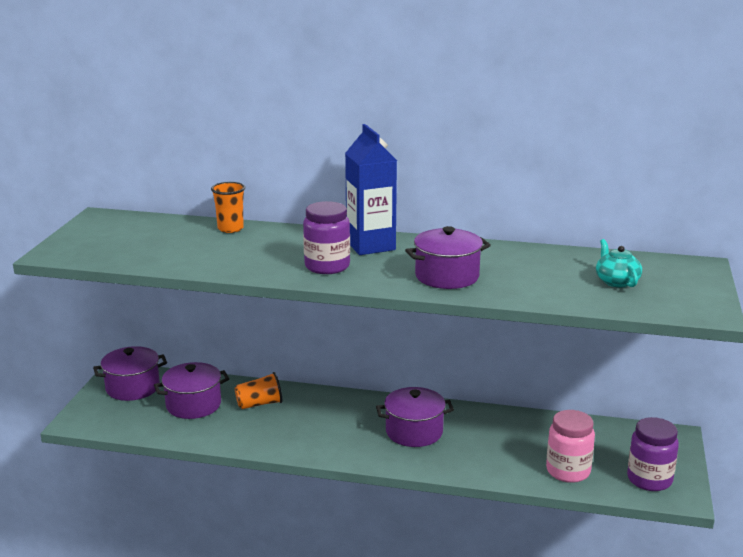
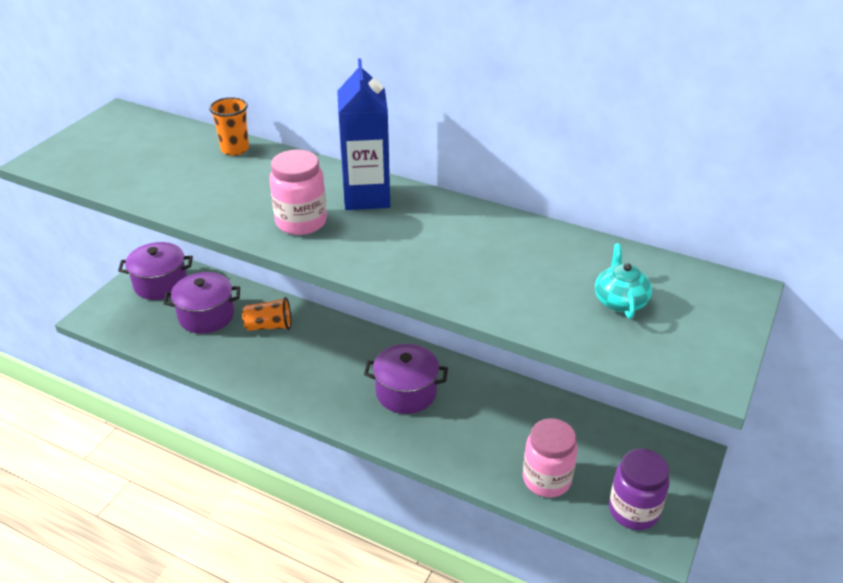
camera: 15 degrees right, 15 degrees up
purple jar [303,201,350,274] -> pink jar [270,150,327,235]
purple pot [405,226,491,289] -> none

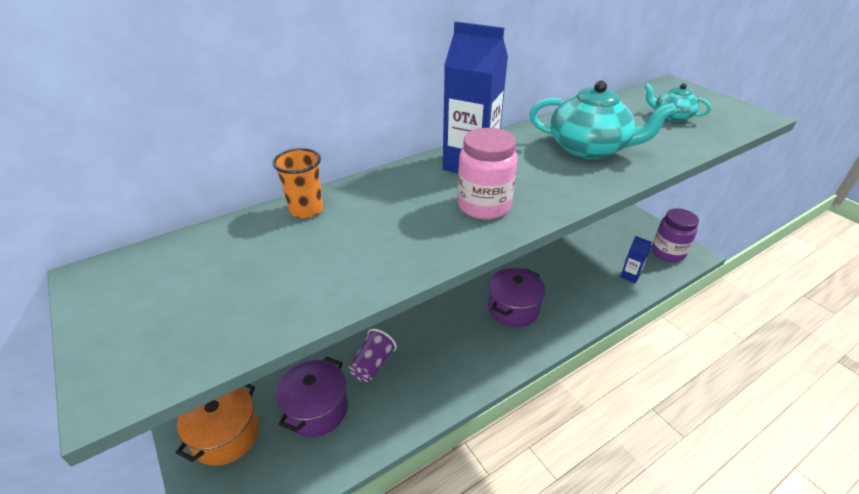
camera: 60 degrees left, 0 degrees up
purple pot [118,242,193,300] -> orange pot [176,384,259,466]
orange cup [242,297,291,331] -> purple cup [349,329,397,382]
pink jar [523,418,578,498] -> blue carton [620,236,652,283]
none -> turquoise teapot [529,81,676,159]

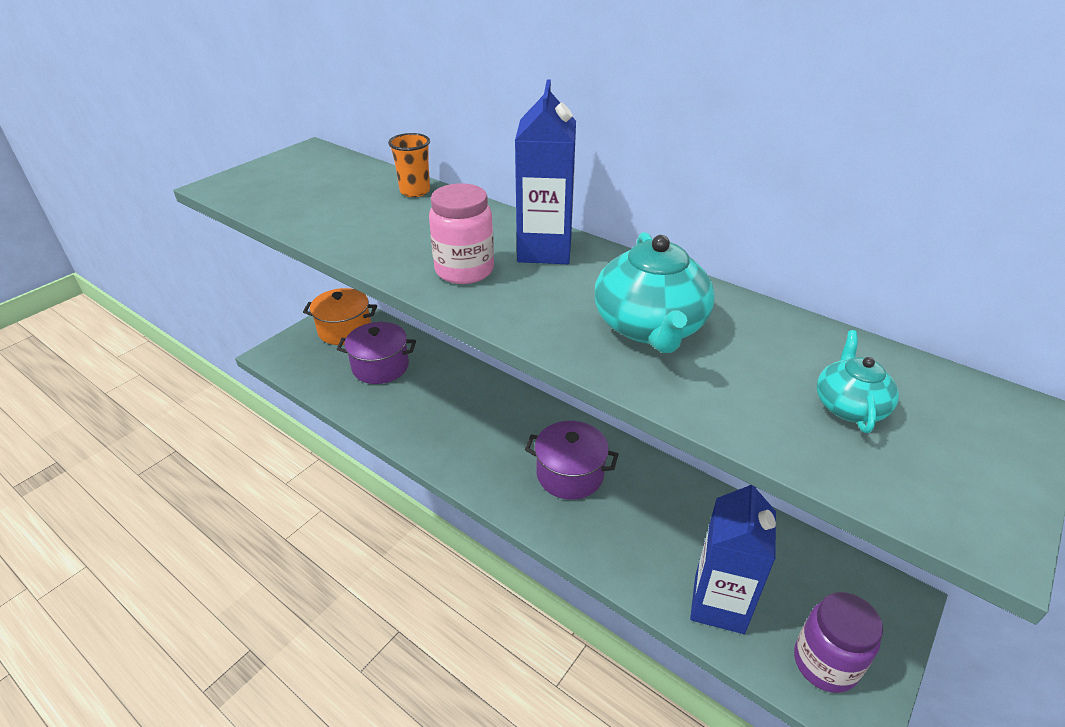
camera: 70 degrees right, 0 degrees up
purple cup [349,329,397,382] -> none
blue carton [620,236,652,283] -> blue carton [690,484,776,634], size x2.02

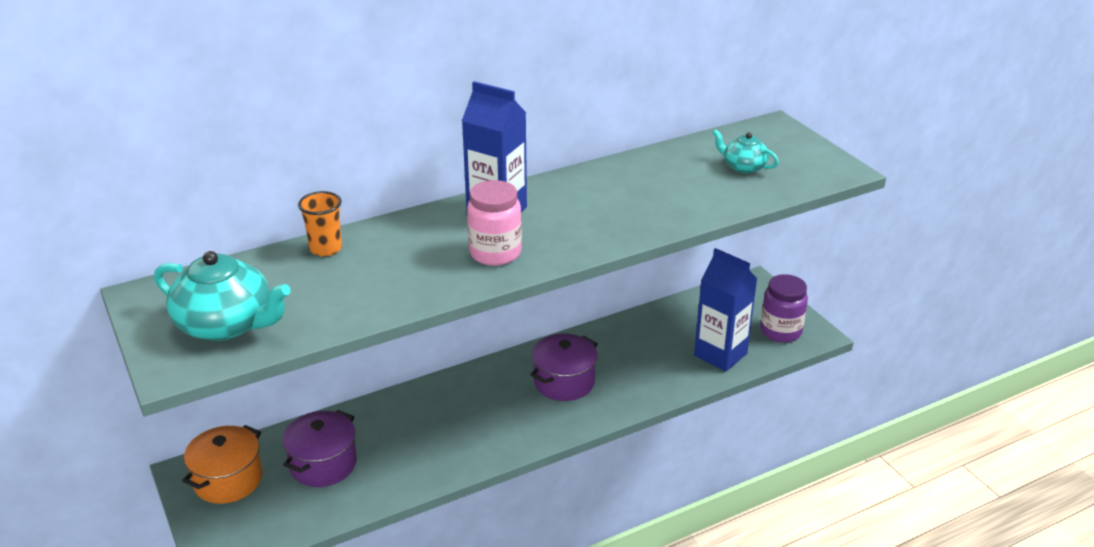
camera: 65 degrees left, 5 degrees down
turquoise teapot [594,232,715,353] -> turquoise teapot moved to [154,251,291,341]

